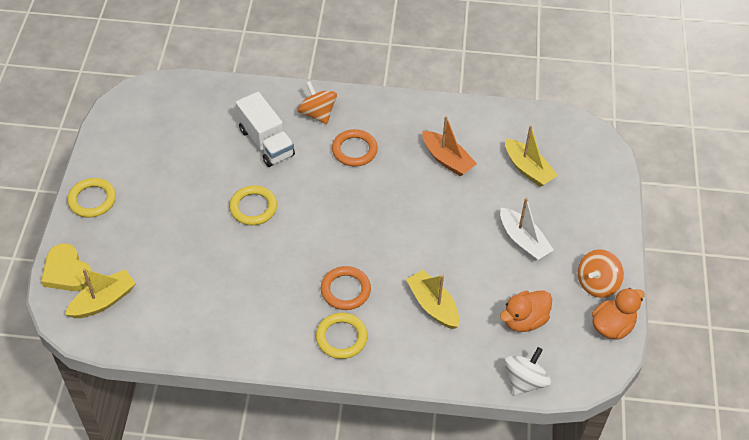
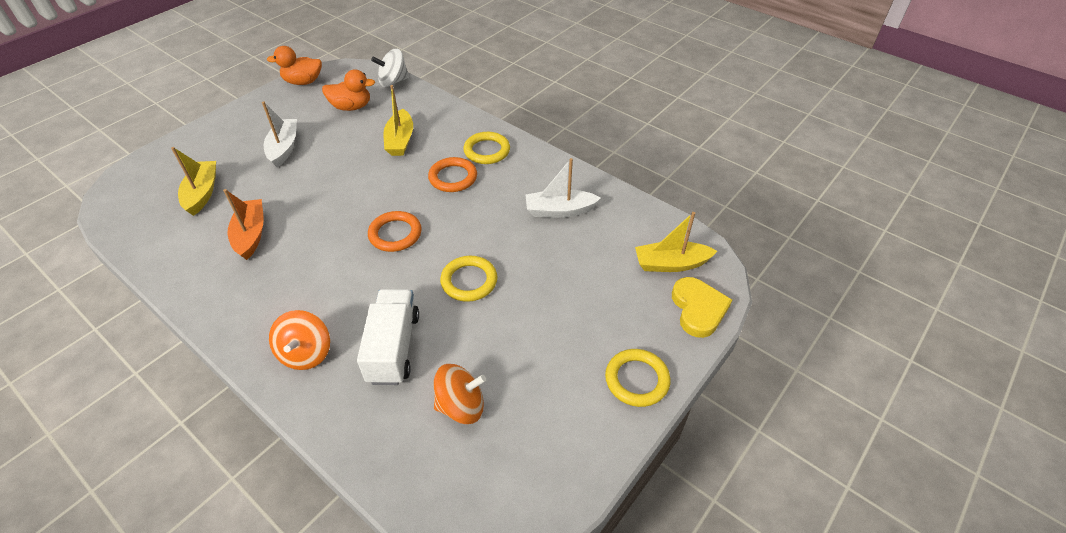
camera: 145 degrees left, 5 degrees down
orange ring [332,129,378,167] -> orange ring moved to [368,211,422,252]
orange spinning top [578,249,624,298] -> orange spinning top moved to [434,364,486,424]
none -> white boat [526,158,601,218]

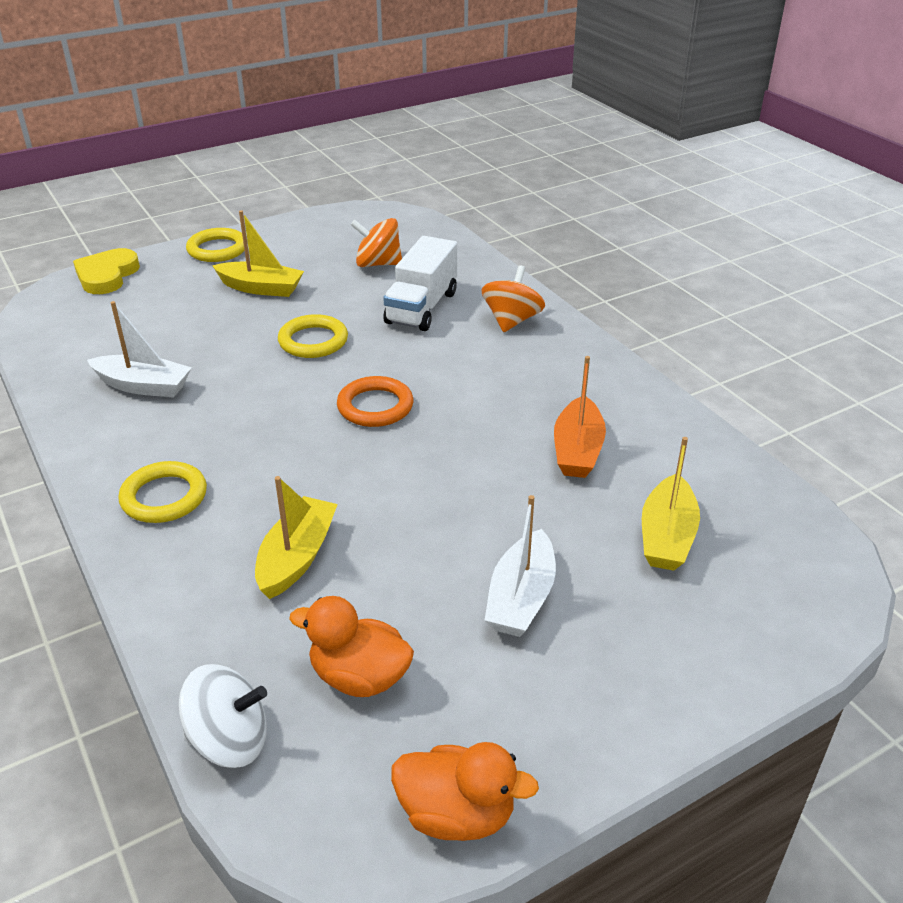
camera: 160 degrees left, 10 degrees down
orange ring [428,157,477,192] -> none
yellow boat [635,212,717,272] -> yellow boat moved to [212,210,304,297]

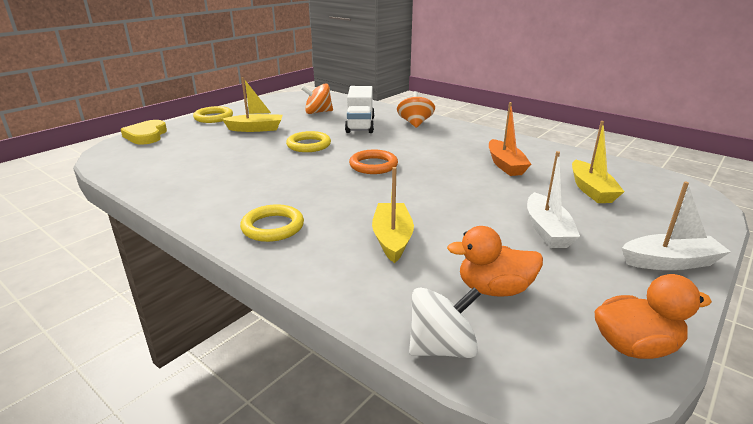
camera: 20 degrees left, 10 degrees down
white boat [87,301,192,398] -> white boat moved to [622,182,731,270]

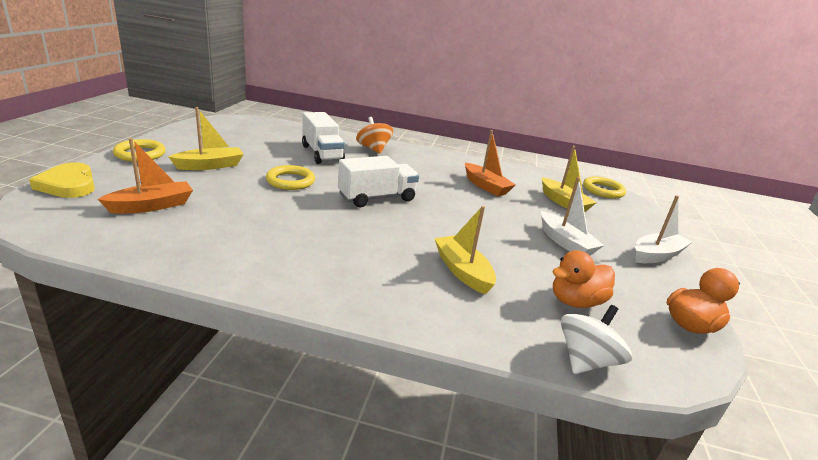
camera: 30 degrees left, 0 degrees up
yellow ring [240,204,304,242] -> yellow ring moved to [583,176,626,198]
orange spinning top [301,83,333,114] -> none
orange ring [349,150,398,174] -> white truck [338,156,419,207]
none -> orange boat [97,138,193,214]

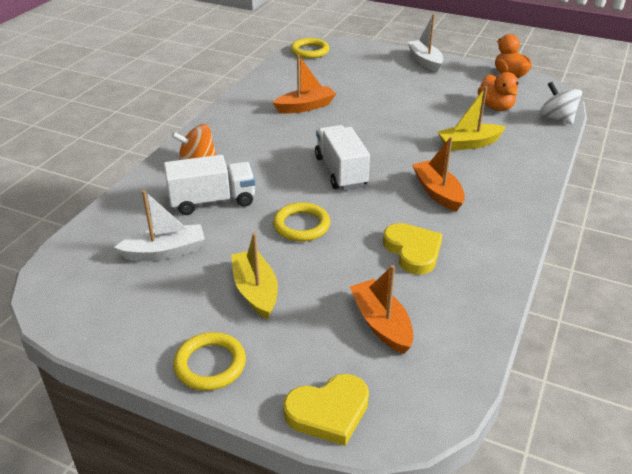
camera: 75 degrees left, 10 degrees up
white boat [541,177,604,256] -> white boat moved to [114,190,205,261]
yellow boat [542,146,597,212] -> none
none -> yellow heart [383,223,443,275]
none -> orange boat [412,137,465,212]

